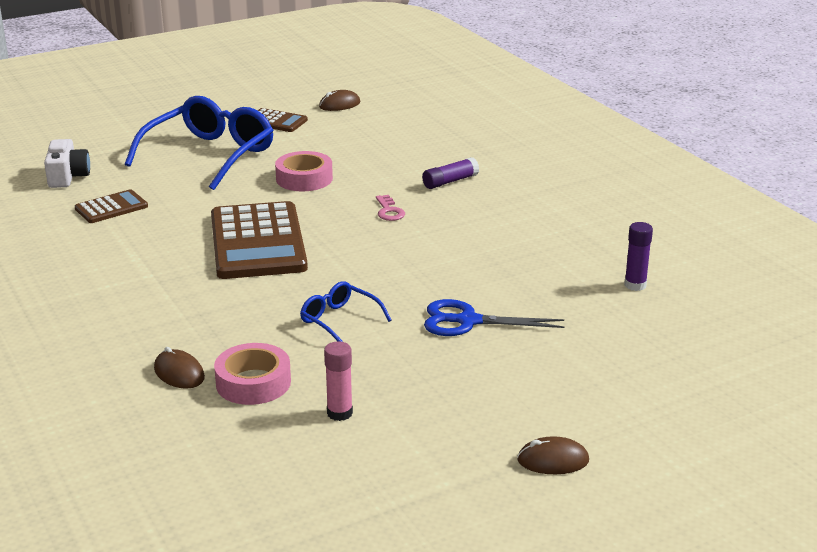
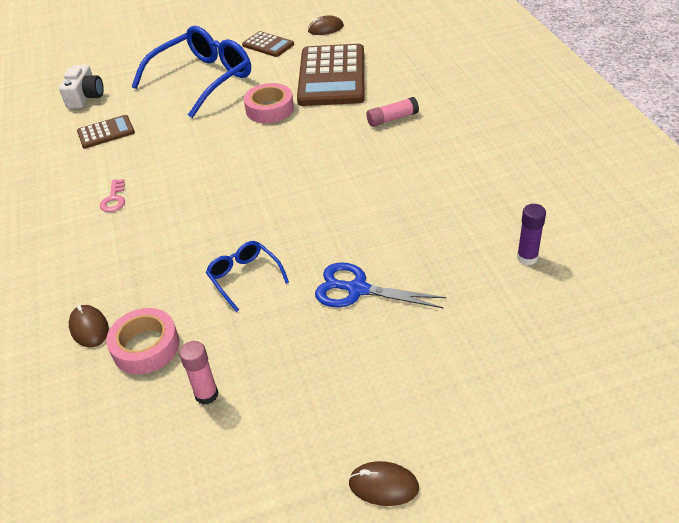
camera: 15 degrees right, 15 degrees up
brown calculator [211,201,308,279] -> brown calculator moved to [297,44,364,106]
pink key [376,195,405,221] -> pink key moved to [100,179,125,212]
purple glue stick [422,157,479,189] -> pink glue stick [366,97,419,127]

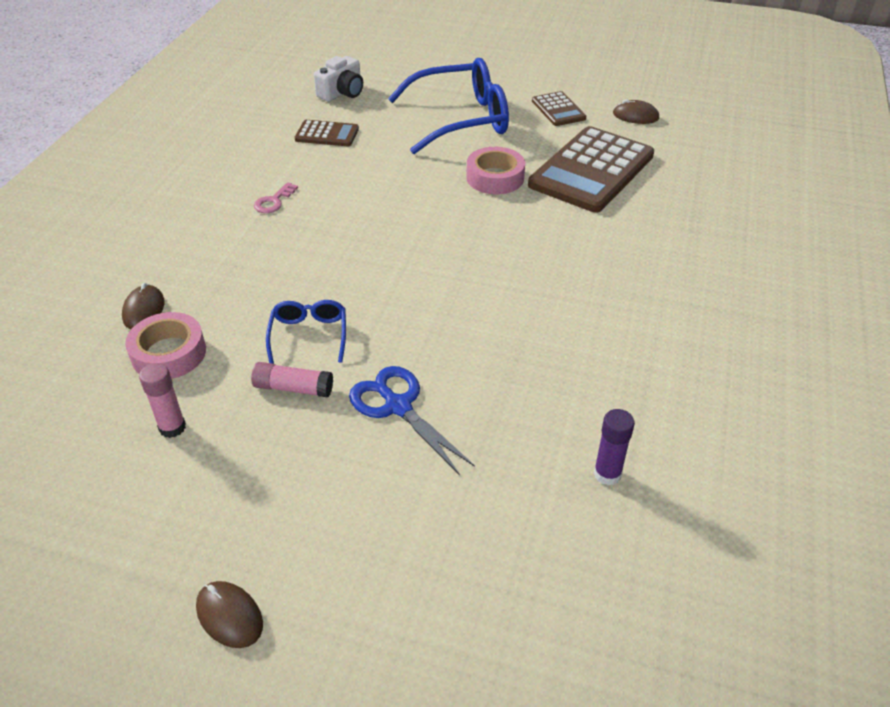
camera: 30 degrees right, 0 degrees up
pink glue stick [366,97,419,127] -> pink glue stick moved to [251,362,333,397]

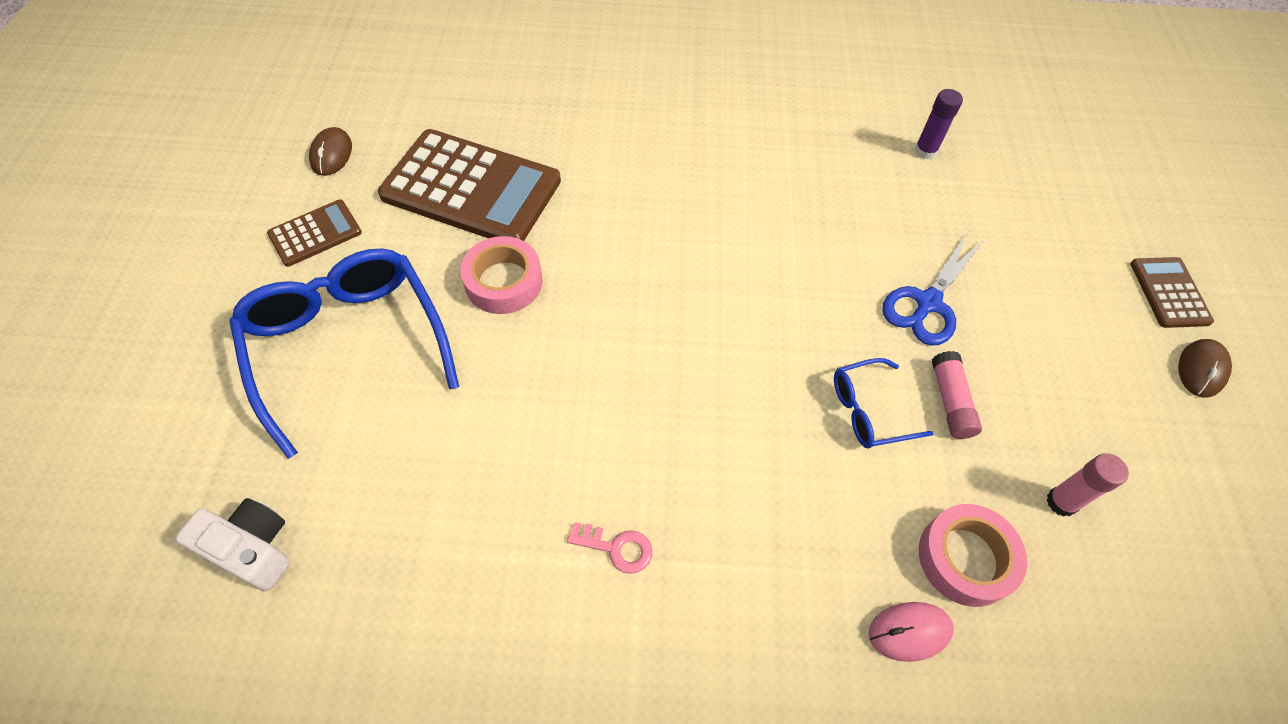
camera: 105 degrees left, 15 degrees up
brown mouse [122,283,164,329] -> pink mouse [868,602,954,662]
brown calculator [294,120,359,146] -> brown calculator moved to [1130,257,1214,328]

